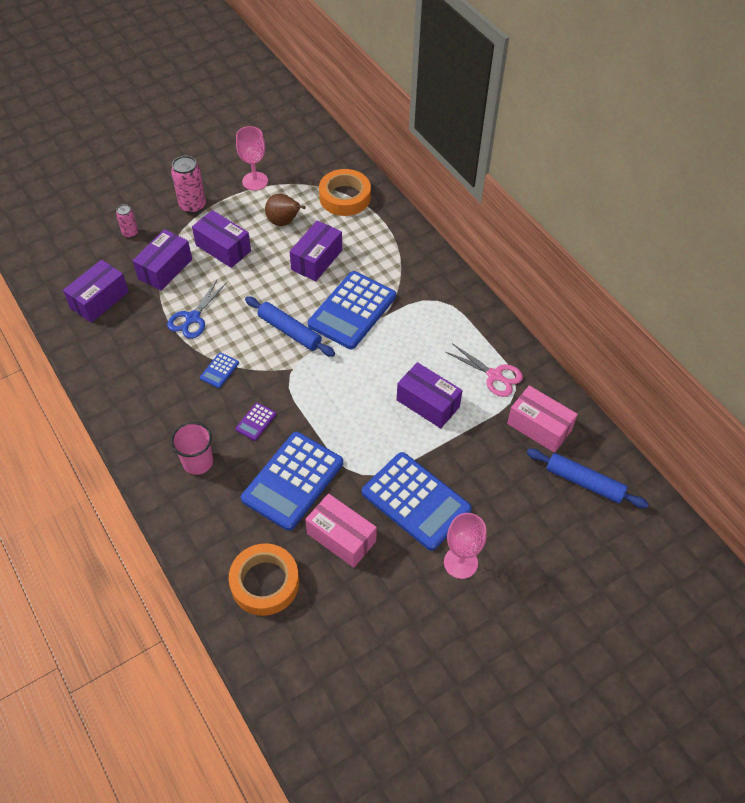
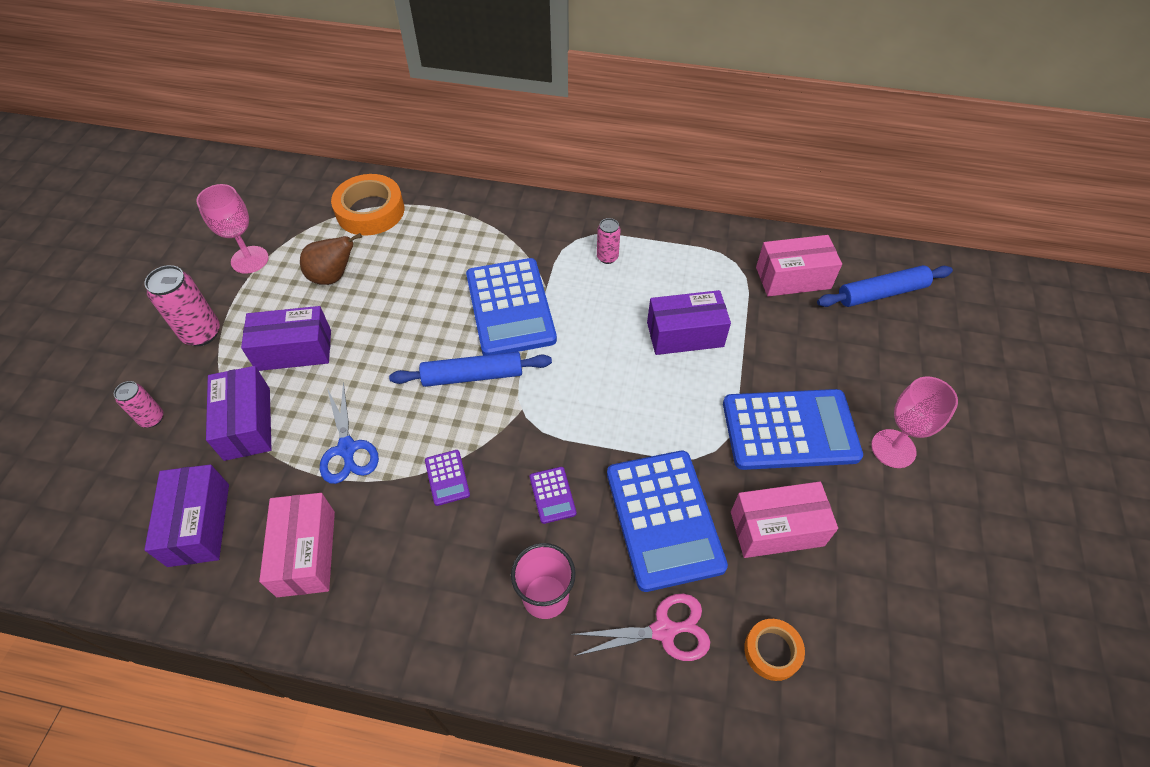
camera: 45 degrees left, 0 degrees up
blue calculator [200,353,239,388] -> purple calculator [425,450,470,506]
orange tape [229,544,299,616] -> orange tape [744,619,805,681], size x0.56
purple box [290,220,342,281] -> none
pink scissors [446,343,523,397] -> pink scissors moved to [571,594,710,661]
none -> pink box [259,493,335,597]
none -> pink can [597,218,621,264]

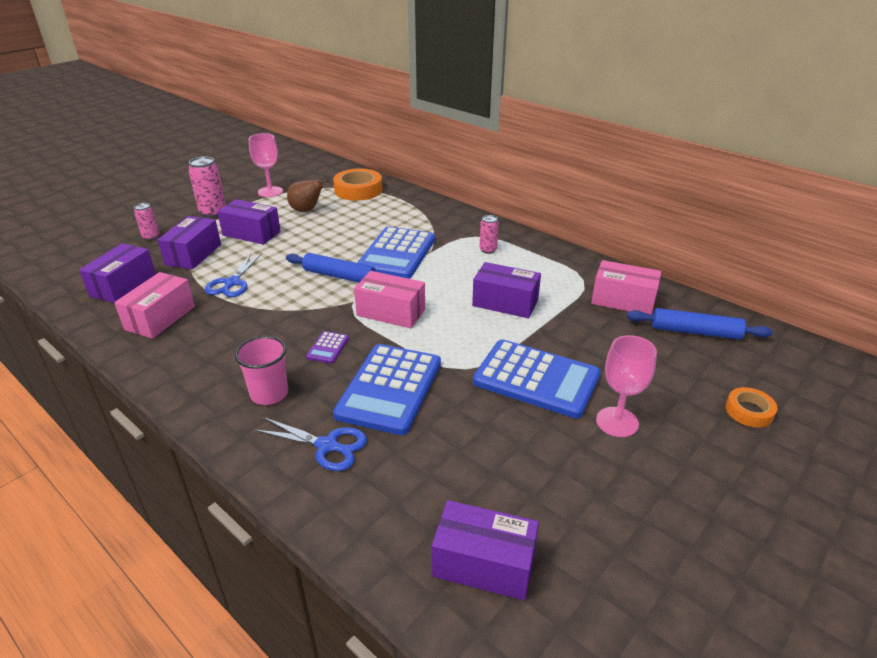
camera: 30 degrees right, 20 degrees down
purple calculator [425,450,470,506] -> none
pink scissors [571,594,710,661] -> blue scissors [254,417,367,471]
pink box [731,482,838,558] -> pink box moved to [354,271,425,328]
orange tape [744,619,805,681] -> orange tape moved to [726,387,777,428]
none -> purple box [432,500,539,600]

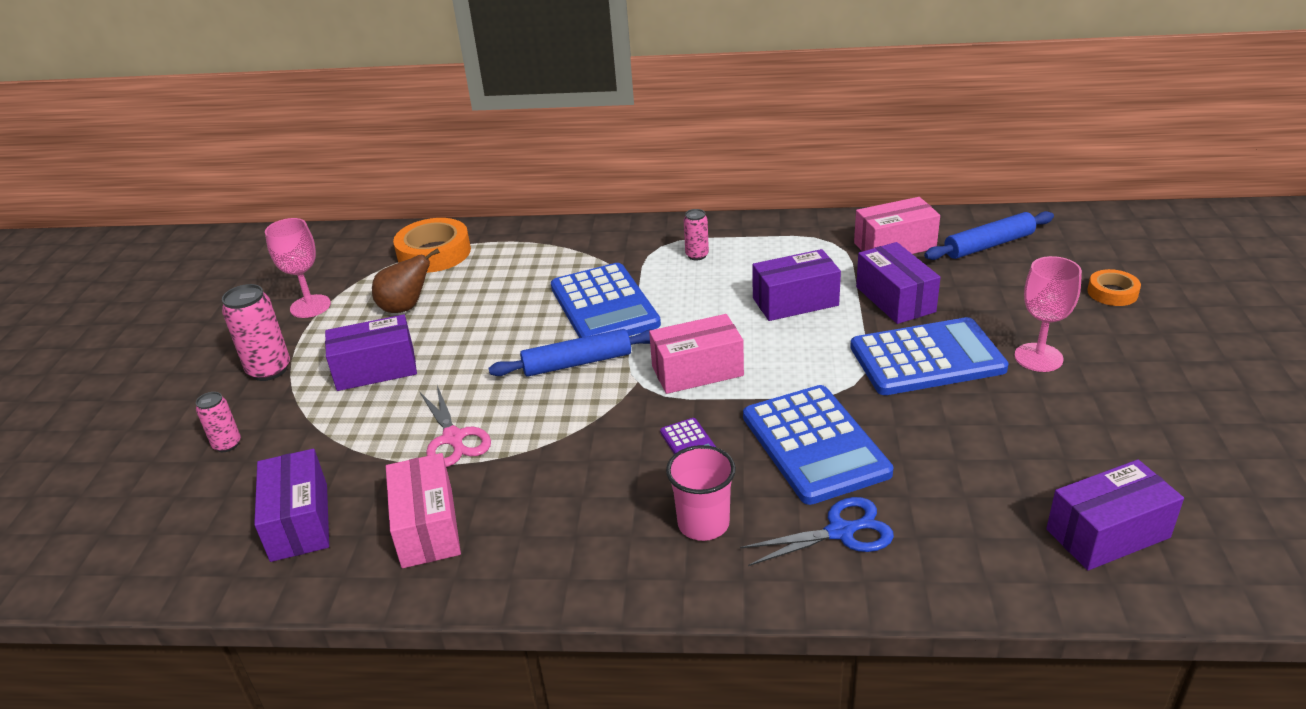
camera: 35 degrees left, 0 degrees up
purple box [157,216,221,269] -> purple box moved to [856,242,941,324]
blue scissors [205,253,262,297] -> pink scissors [419,385,491,467]

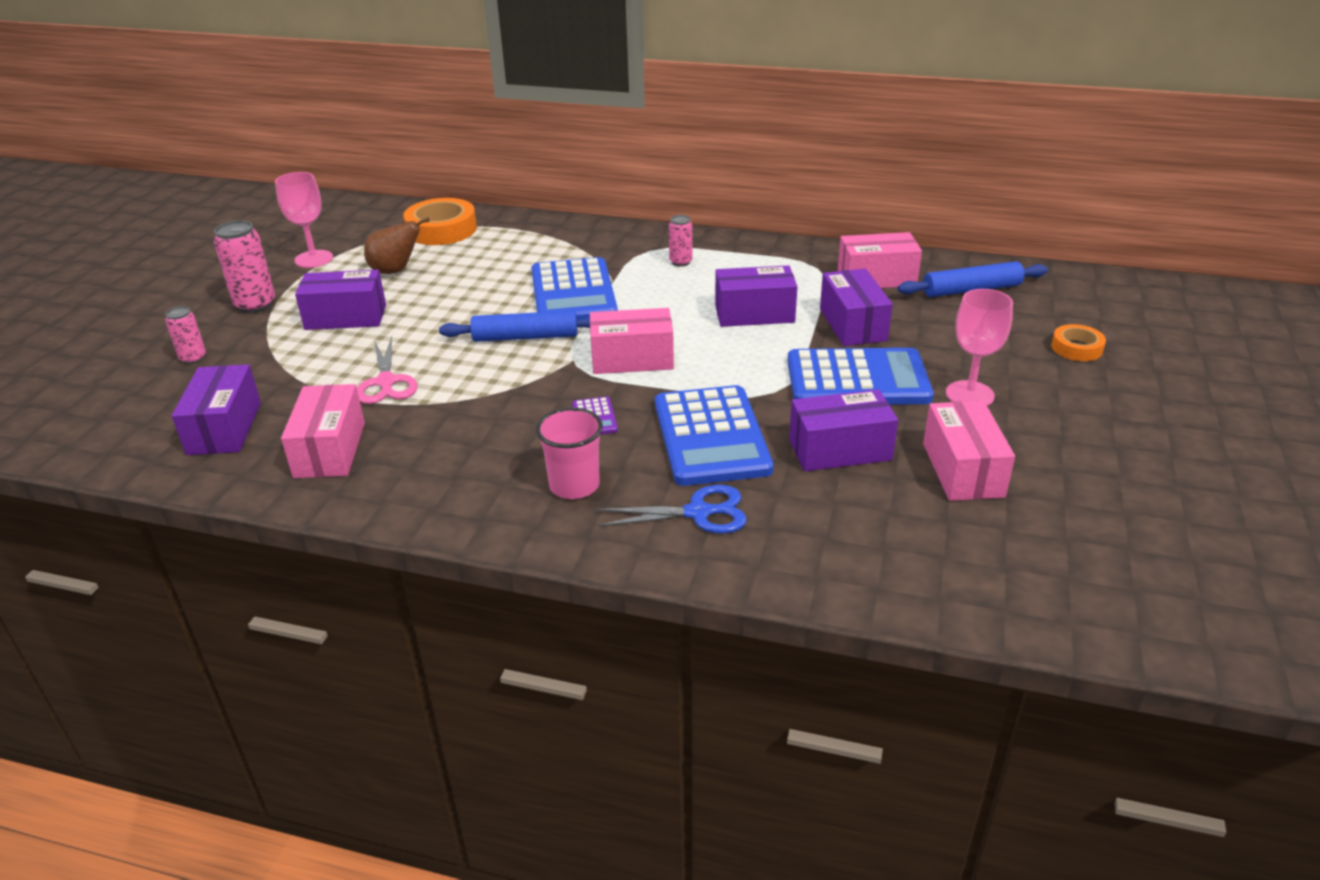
camera: 10 degrees right, 0 degrees up
purple box [1046,459,1184,570] -> purple box moved to [789,389,898,471]
none -> pink box [923,401,1015,501]

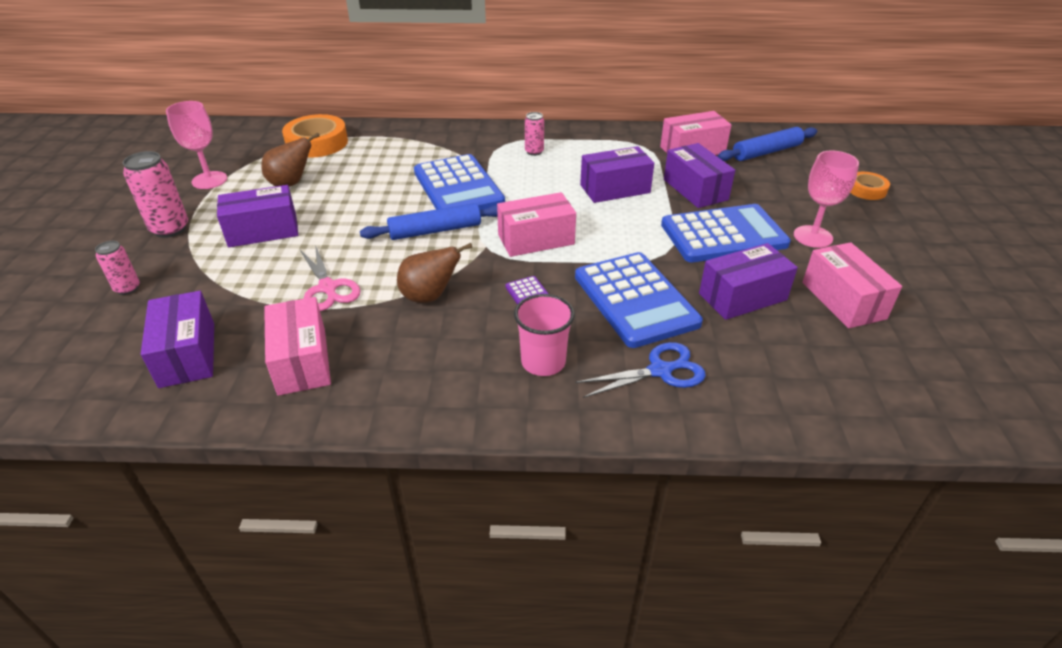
camera: 15 degrees left, 5 degrees up
none -> brown pear [397,243,472,303]

